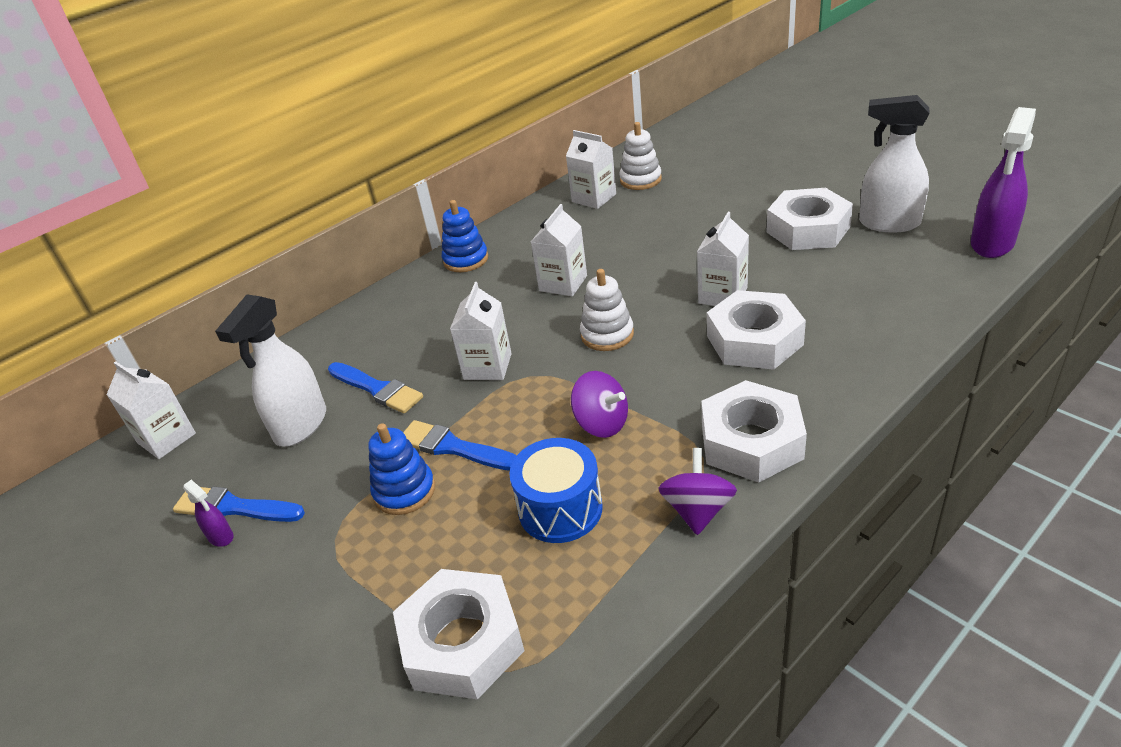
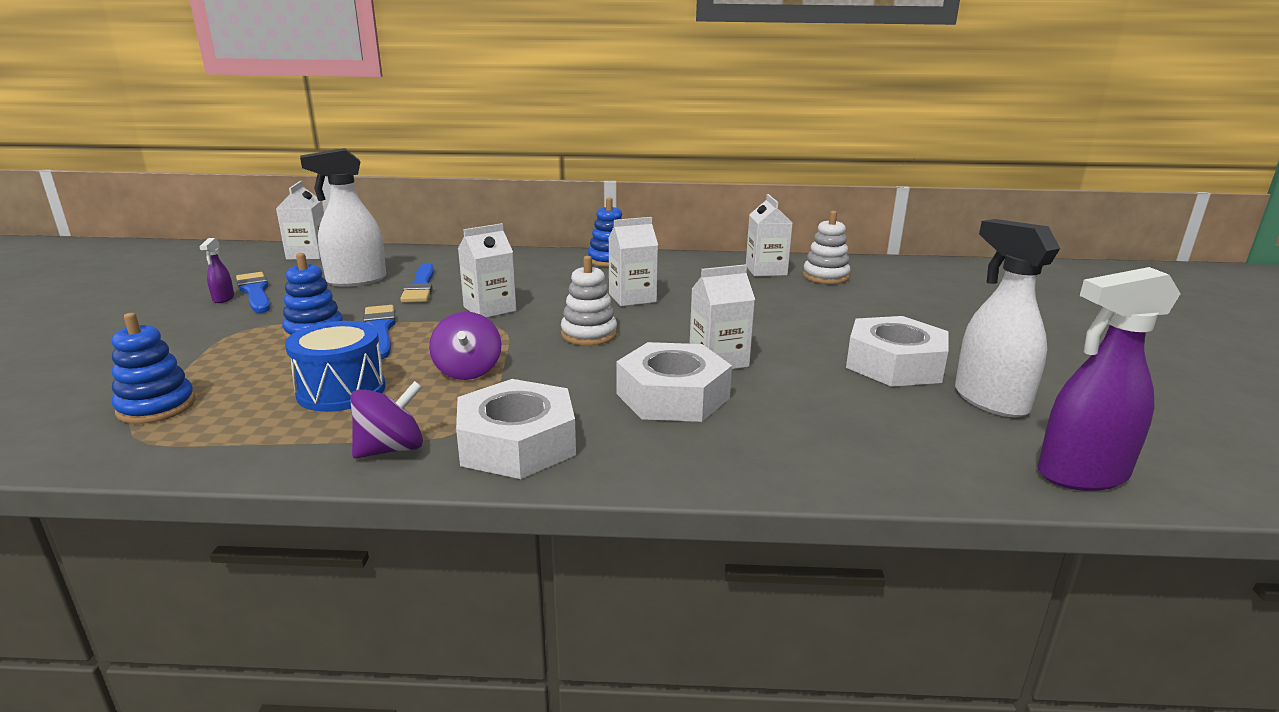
camera: 40 degrees right, 15 degrees down
white nut [393,569,524,699] -> blue stacking toy [112,313,195,424]

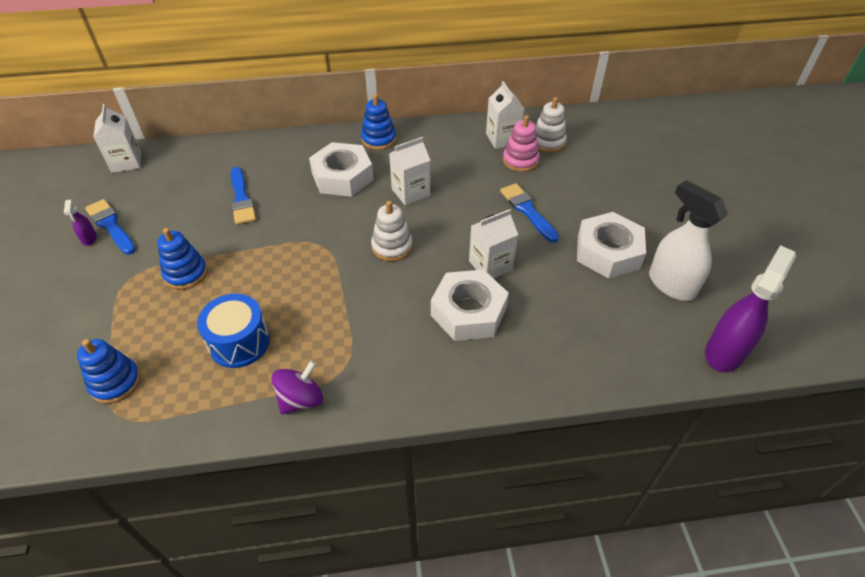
camera: 10 degrees left, 25 degrees up
white spray bottle [300,148,386,287] -> none
blue brush [363,305,396,359] -> blue brush moved to [500,183,559,243]
purple spinning top [429,312,502,380] -> none
white nut [456,379,576,479] -> white nut moved to [309,142,374,197]
white carton [458,223,516,318] -> none
purple spray bottle [1038,267,1181,491] -> purple spray bottle turned 150 degrees clockwise [705,245,796,373]
none -> pink stacking toy [503,115,540,172]

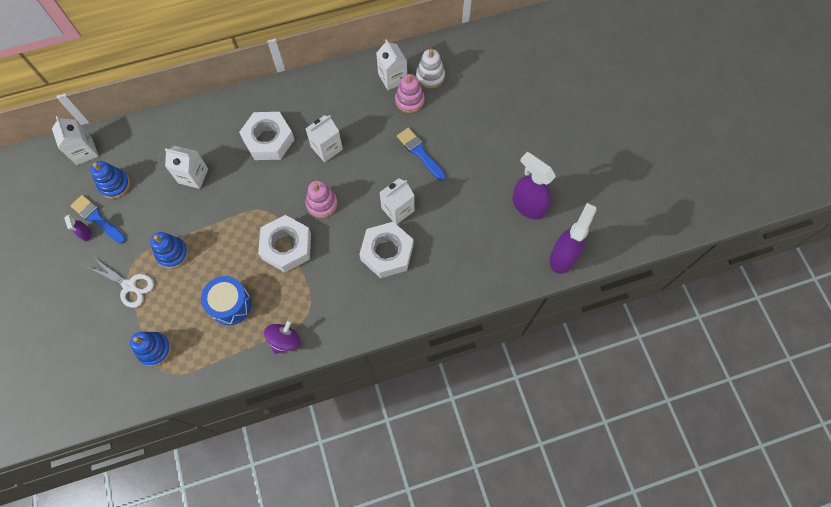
camera: 10 degrees left, 20 degrees up
blue brush [231,167,256,225] -> white carton [165,146,208,189]
blue stacking toy [361,94,396,150] -> blue stacking toy moved to [90,161,130,199]
white stacking toy [371,201,413,261] -> pink stacking toy [306,181,337,218]
white nut [577,212,646,279] -> white nut moved to [258,215,311,272]
white spray bottle [649,180,728,301] -> purple spray bottle [512,152,556,220]
none -> white scissors [88,258,154,308]

